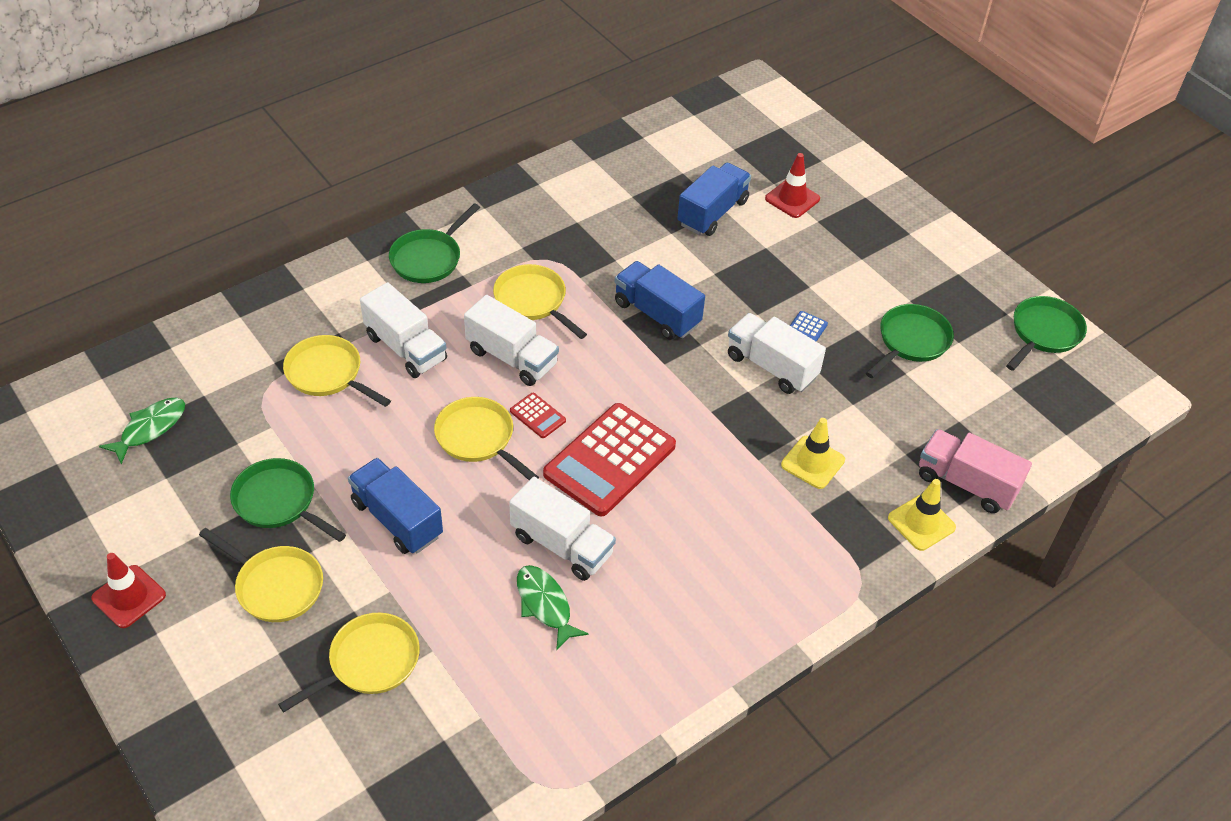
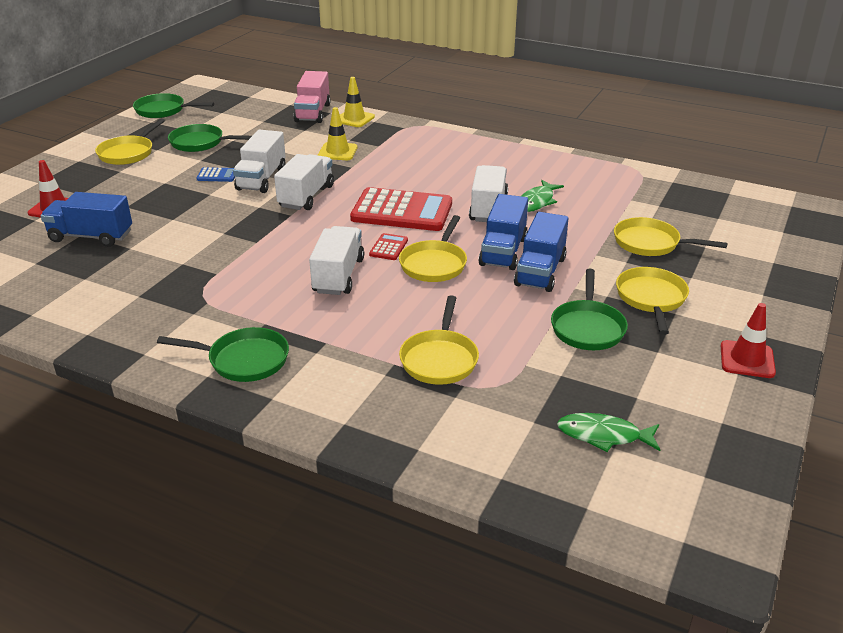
camera: 115 degrees left, 15 degrees down
white truck [360,282,447,378] -> white truck moved to [274,154,334,210]
yellow pan [493,264,587,339] -> yellow pan moved to [95,119,165,165]
blue truck [615,261,705,340] -> blue truck moved to [478,194,528,270]

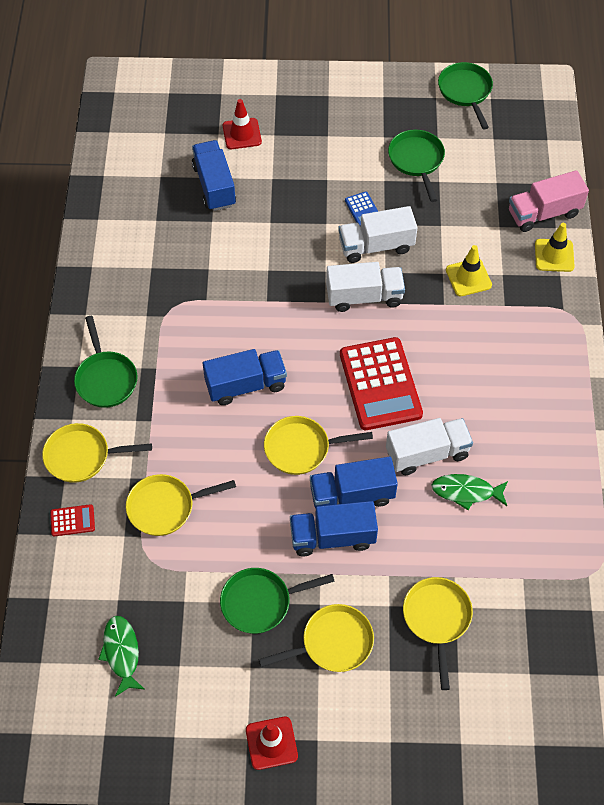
camera: 65 degrees right, 25 degrees up
yellow pan [95,119,165,165] -> yellow pan moved to [42,423,152,483]
white truck [309,226,364,295] -> blue truck [203,349,287,405]
red calculator [369,233,408,260] -> red calculator moved to [50,504,95,537]

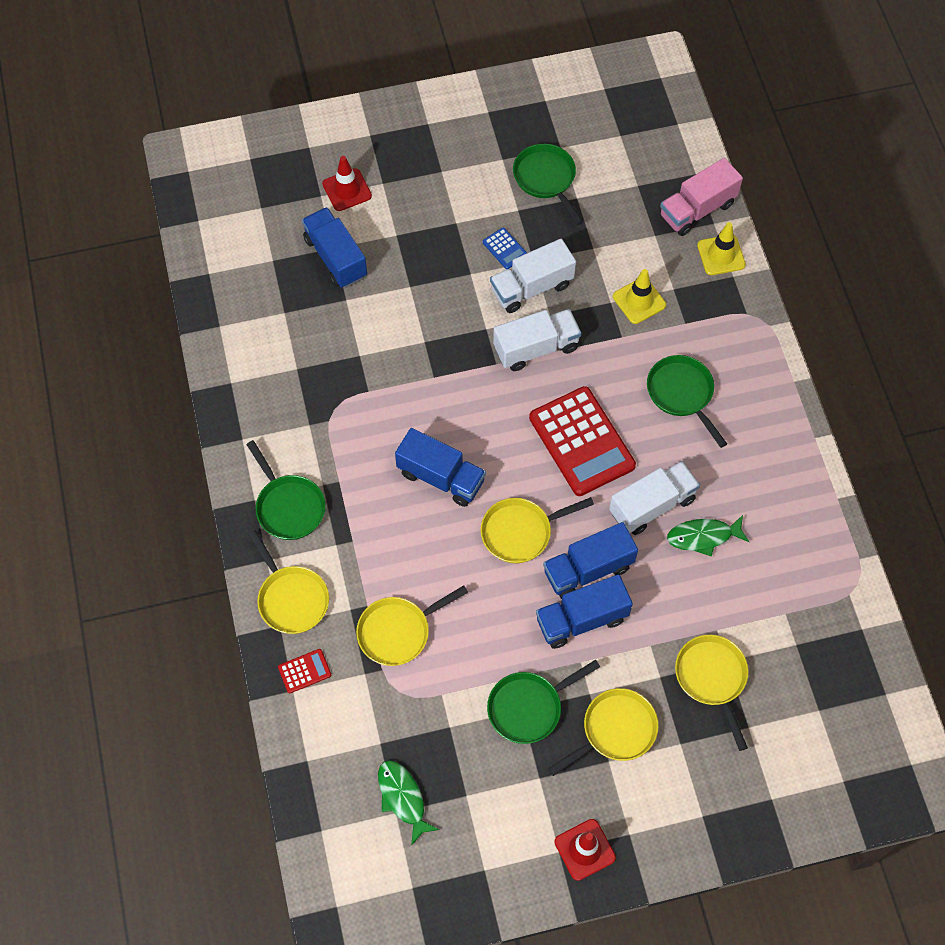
camera: 15 degrees left, 5 degrees up
yellow pan [42,423,152,483] -> yellow pan turned 105 degrees counterclockwise [248,530,329,634]
blue truck [203,349,287,405] -> blue truck turned 60 degrees clockwise [395,428,486,507]
green pan [438,62,493,129] -> green pan moved to [647,355,727,448]

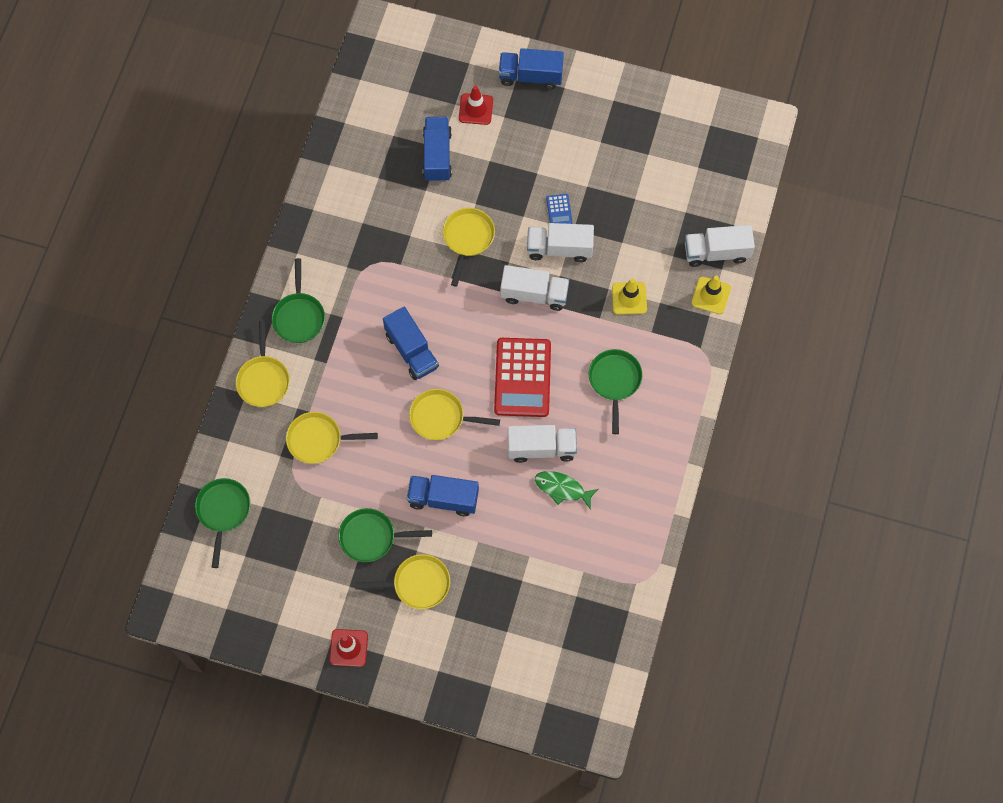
camera: 30 degrees right, 5 degrees up
red calculator [278,649,331,693] -> none
green fish [378,760,440,846] -> none
green pan [513,144,583,225] -> green pan moved to [195,478,250,568]
blue truck [543,522,638,599] -> blue truck moved to [499,48,564,89]
pink truck [660,158,743,236] -> white truck [685,225,755,267]
yellow pan [675,635,749,751] -> yellow pan moved to [443,208,495,286]

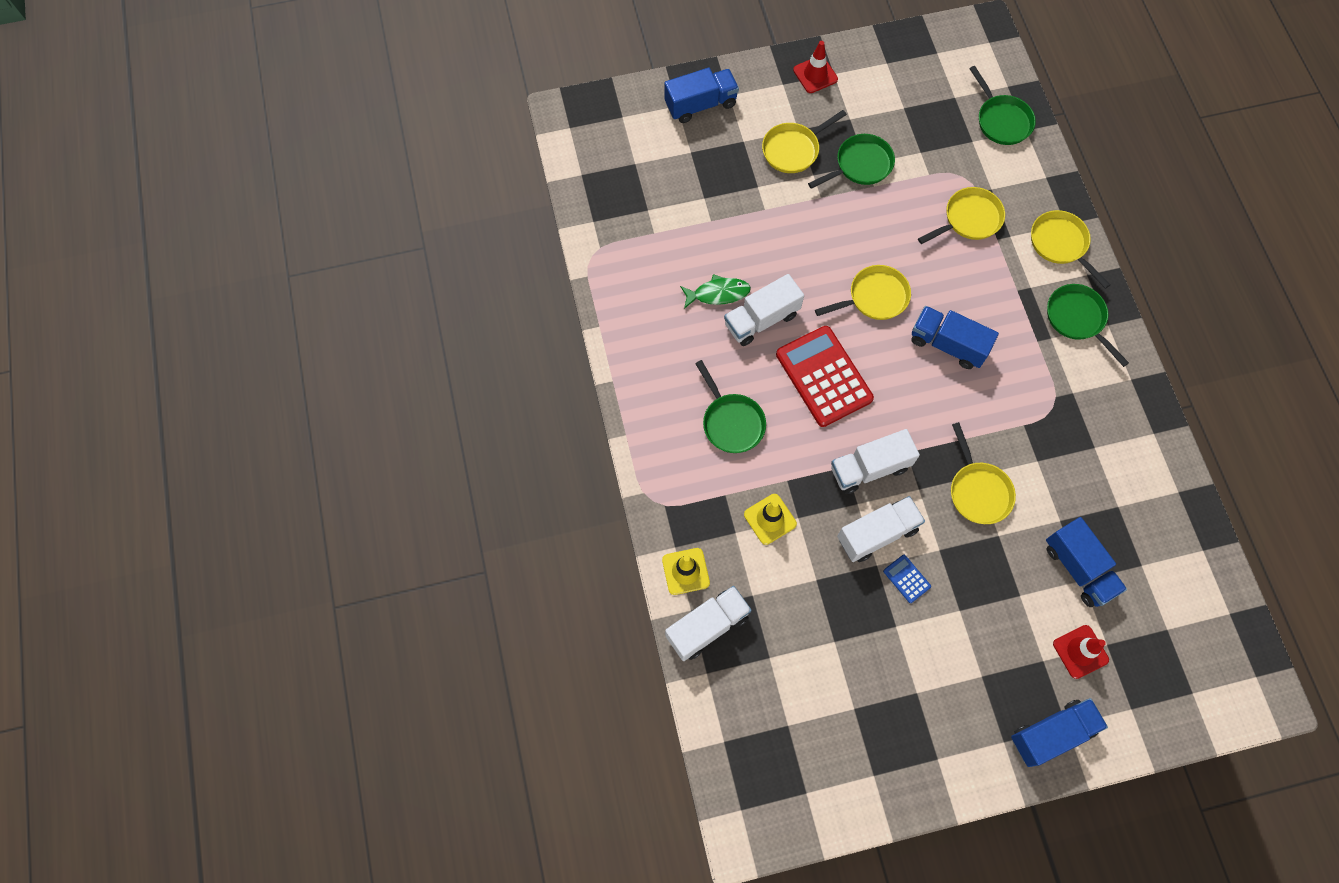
camera: 150 degrees right, 0 degrees up
blue truck [407,475,479,516] -> blue truck moved to [664,68,739,123]

